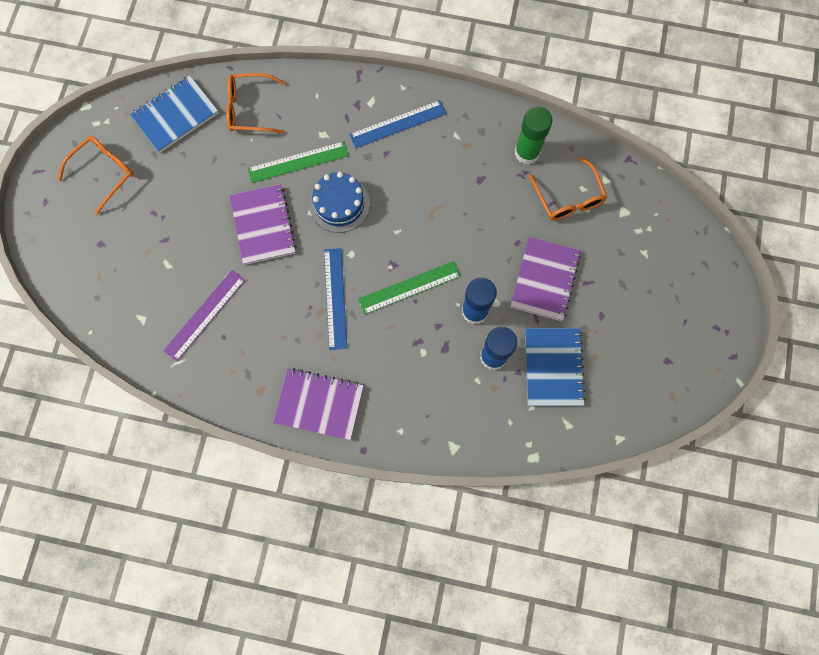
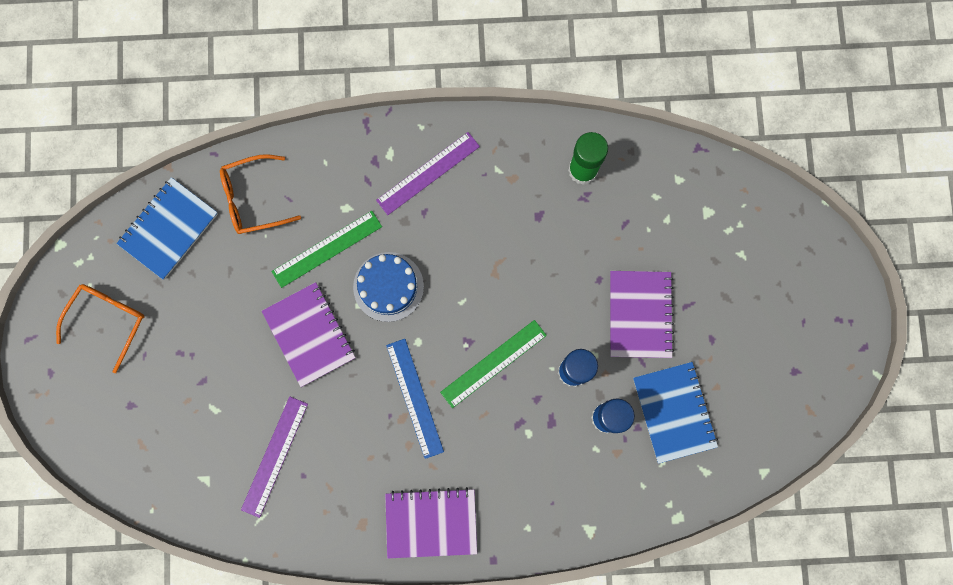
camera: 15 degrees left, 5 degrees up
blue ruler [349,100,447,148] -> purple ruler [376,132,480,215]
orange glasses [529,157,607,221] -> none

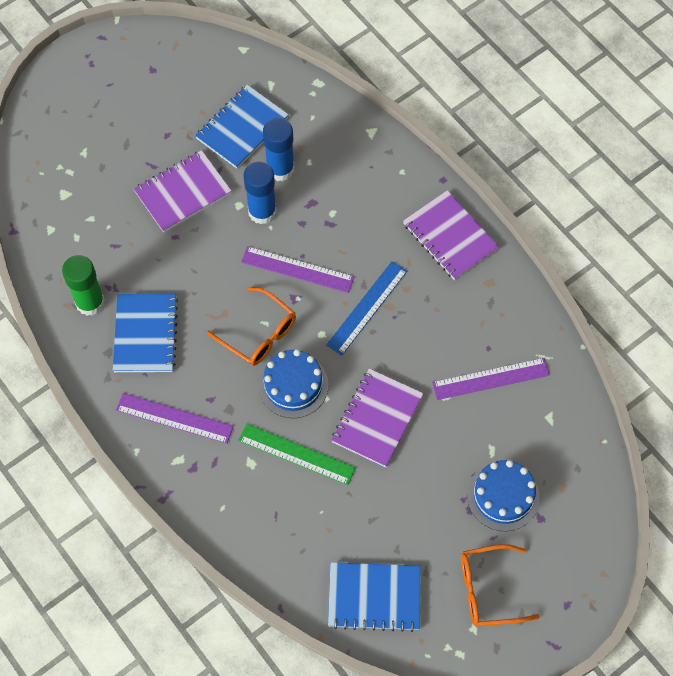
camera: 125 degrees left, 15 degrees down
orange glasses [220,154,301,234] -> orange glasses moved to [207,287,296,366]
green ruler [440,320,547,408] -> purple ruler [241,246,354,293]
none -> blue notebook [113,293,178,372]
none -> blue cake [467,460,540,531]

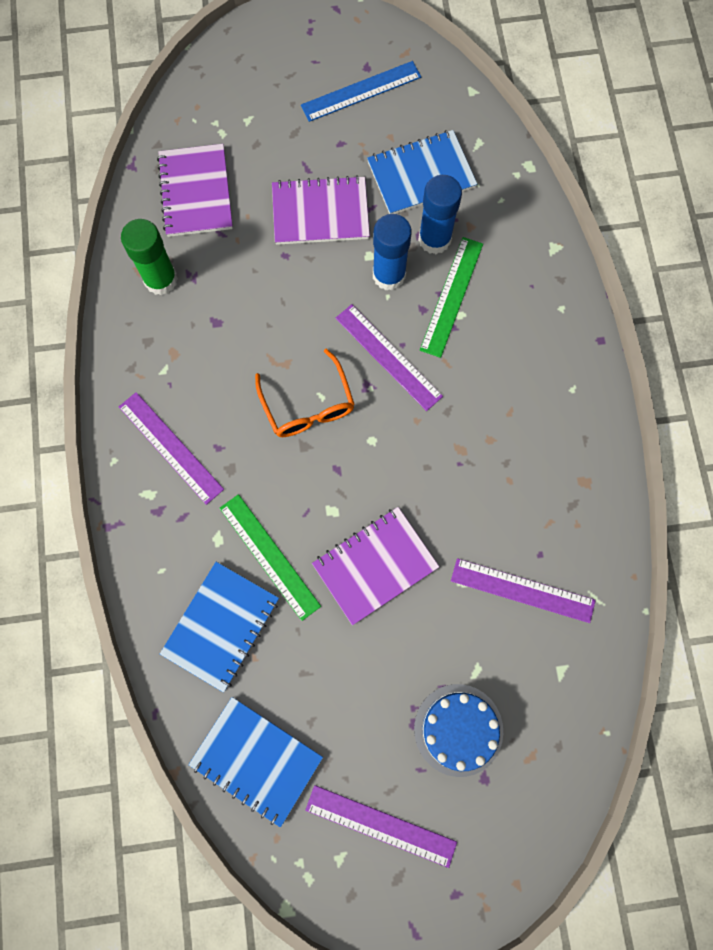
camera: 30 degrees right, 10 degrees up
blue notebook [113,293,178,372] -> blue notebook moved to [160,562,279,693]
blue cake [258,349,329,418] -> none
blue ruler [326,261,407,356] -> blue ruler moved to [301,61,421,122]
purple notebook [403,190,499,280] -> purple notebook moved to [157,144,233,237]
orange glasses [461,544,540,626] -> purple ruler [305,785,457,868]
none -> green ruler [420,237,483,358]

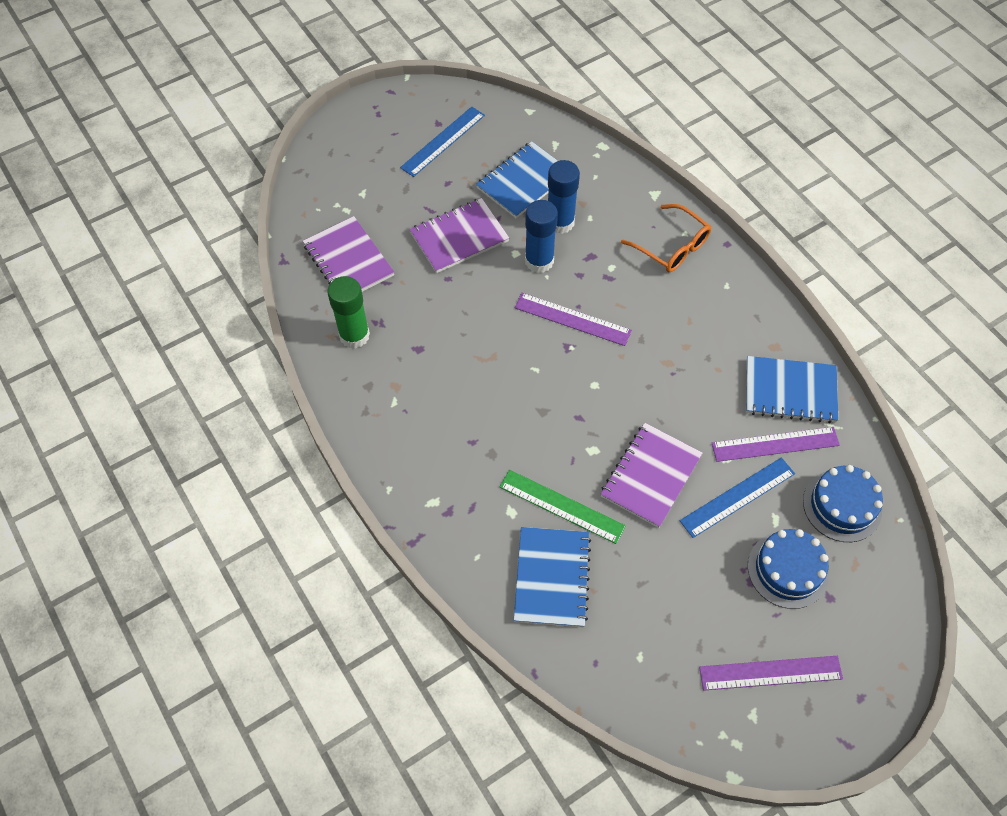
camera: 25 degrees left, 15 degrees down
purple ruler [119,392,224,505] -> none
blue notebook [189,697,323,828] -> blue notebook moved to [746,356,838,423]
orange glasses [255,348,355,437] -> orange glasses moved to [621,204,711,272]
green ruler [420,237,483,358] -> none
none -> blue ruler [680,457,795,538]
none -> blue cake [803,465,883,542]

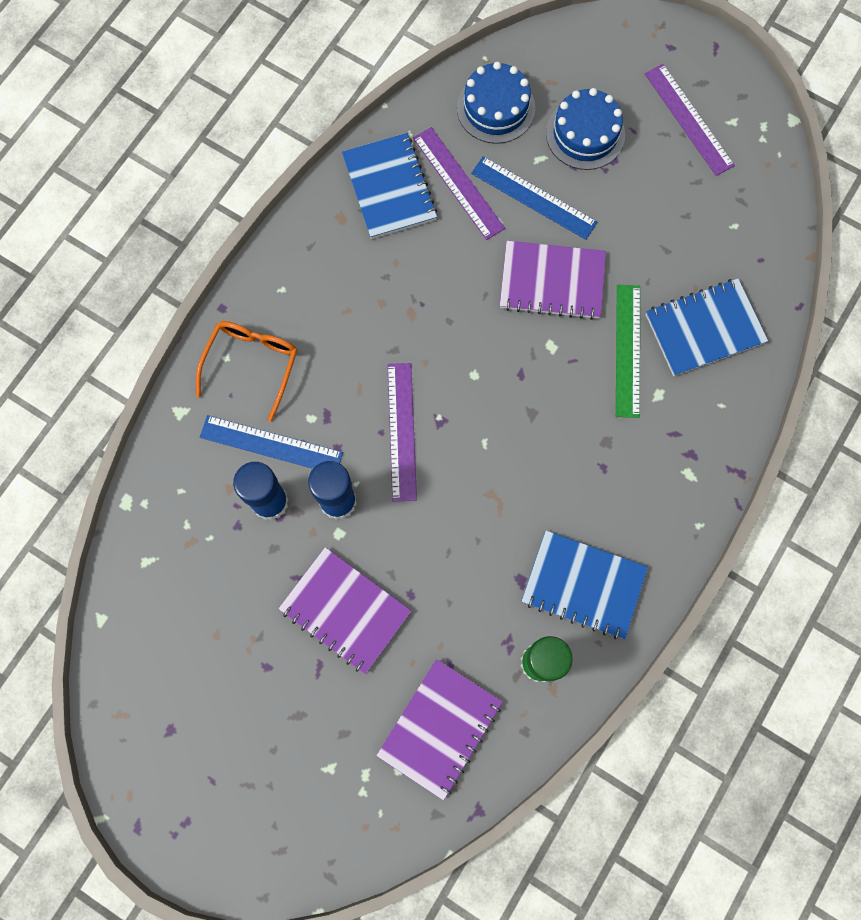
camera: 115 degrees left, 15 degrees up
blue ruler [400,107,485,177] -> blue ruler moved to [200,415,343,469]
blue notebook [476,141,558,218] -> blue notebook moved to [521,531,648,639]

